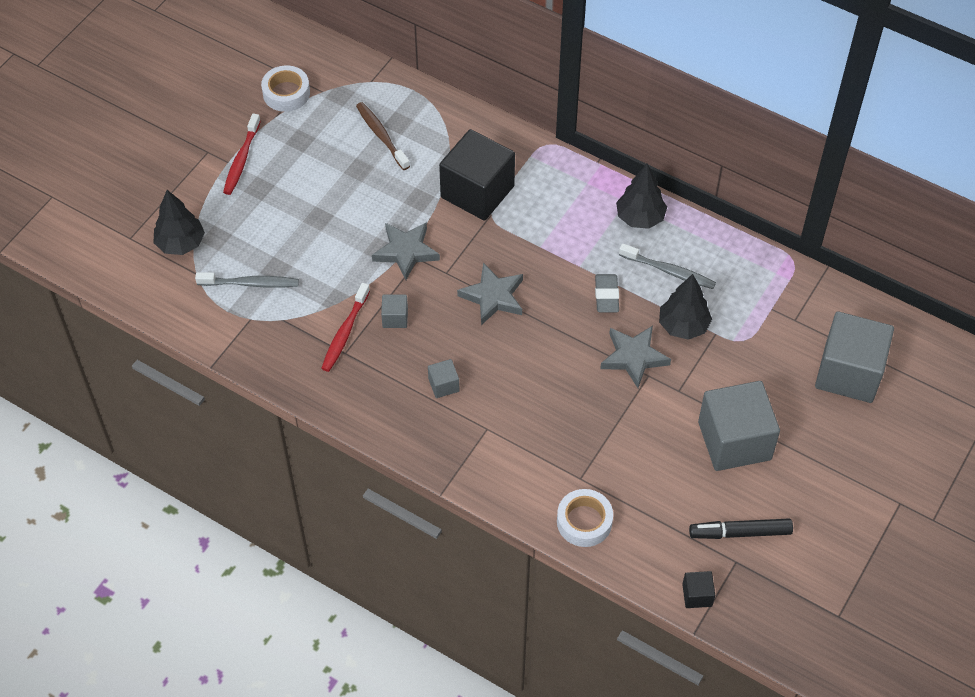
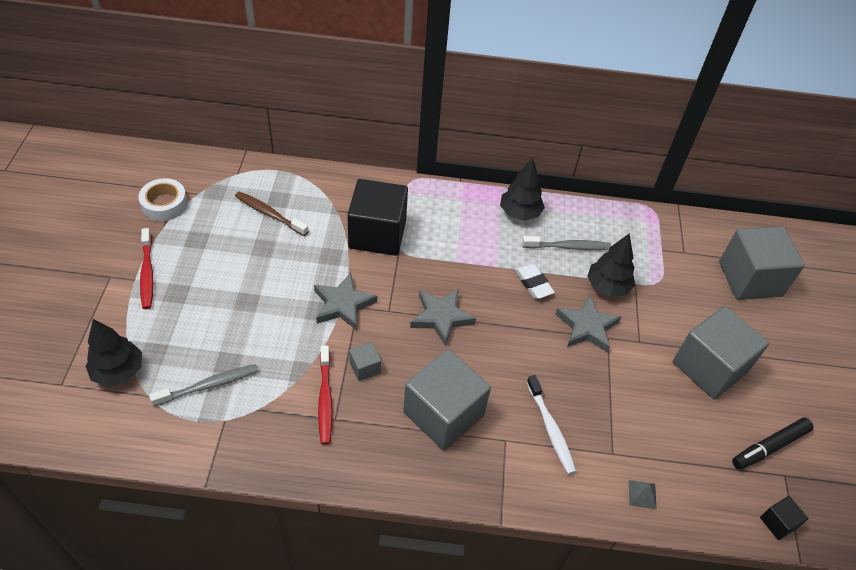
camera: 30 degrees left, 5 degrees down
grey cube [428,359,459,398] -> grey cube [403,349,491,451], size x2.33
white tape [557,489,613,547] -> grey pyramid [629,480,656,509]
grey eraser [595,274,619,312] -> white eraser [515,263,555,299]
none -> white toothbrush [526,375,576,474]

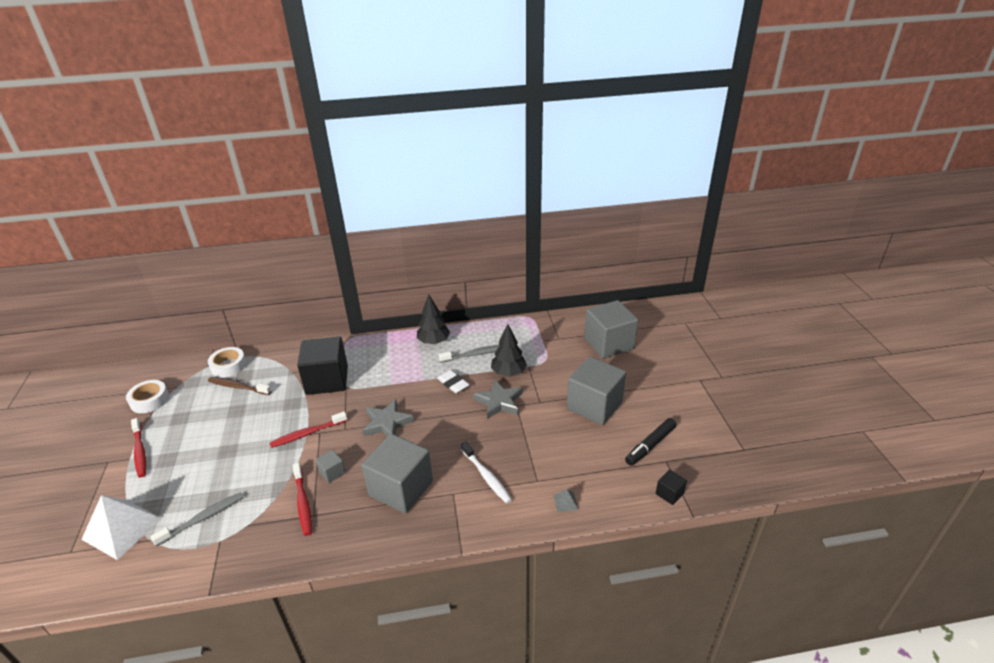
camera: 10 degrees left, 15 degrees down
black tree [86,319,142,387] -> white pyramid [81,495,162,560]
grey star [314,273,377,330] -> red toothbrush [270,411,347,448]
none -> white tape [208,347,247,377]

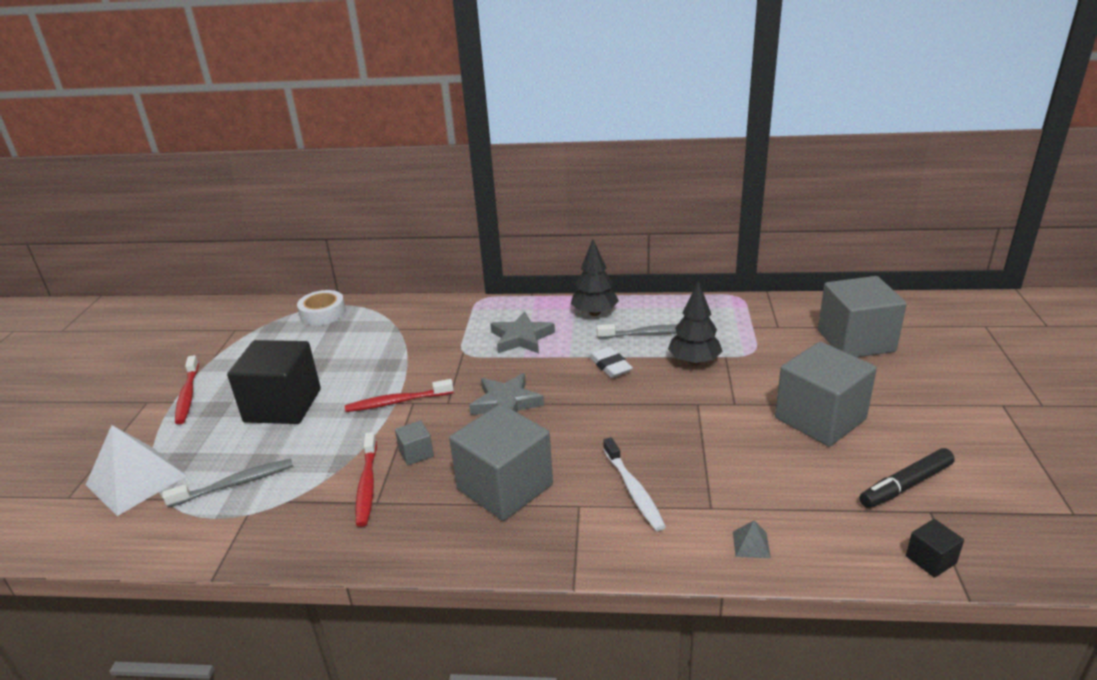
camera: 15 degrees right, 5 degrees down
white tape [126,380,169,413] -> none
brown toothbrush [208,377,272,395] -> none
black cube [297,337,348,395] -> black cube moved to [227,340,321,424]
grey star [473,379,522,419] -> grey star moved to [490,311,555,353]

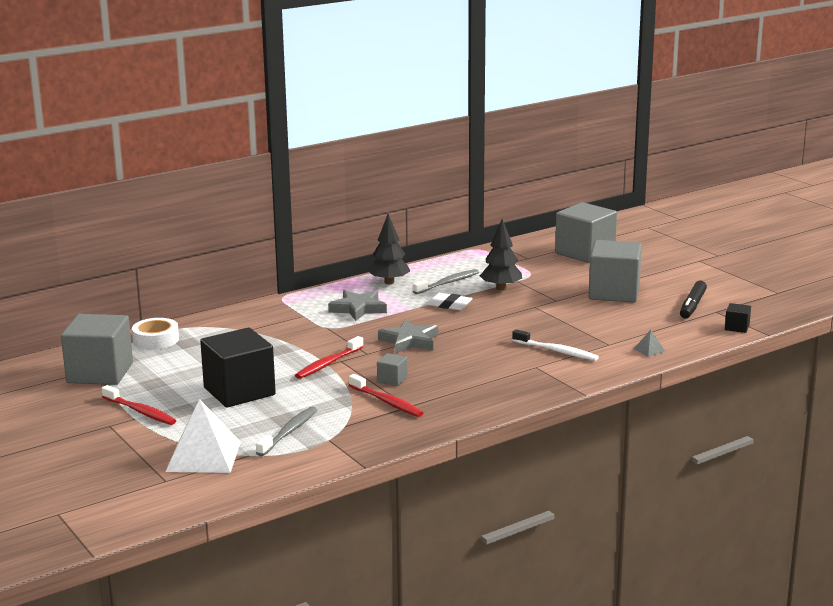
camera: 40 degrees left, 10 degrees down
grey cube [449,404,553,521] -> grey cube moved to [61,314,133,385]

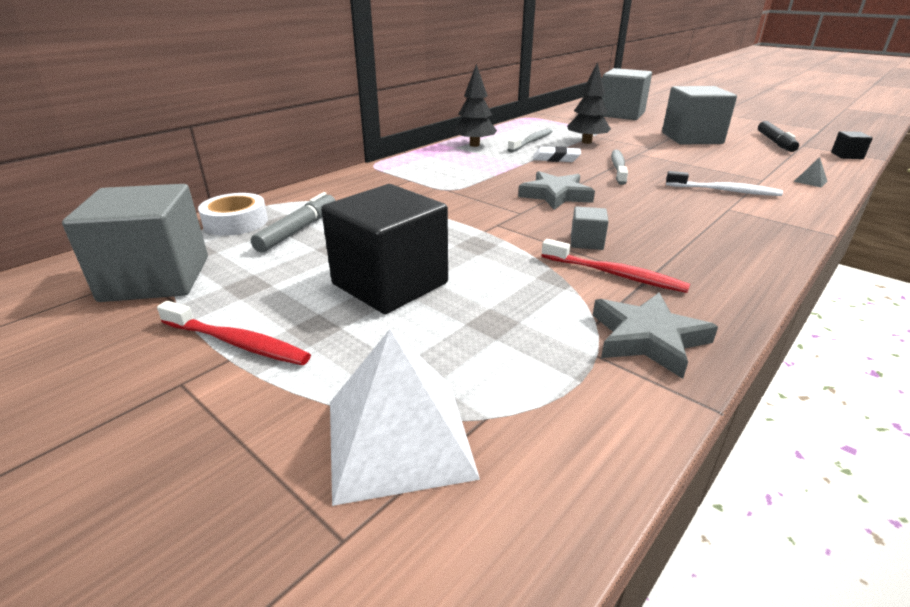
camera: 15 degrees left, 10 degrees up
grey toothbrush [256,407,317,456] -> grey toothbrush moved to [611,150,628,185]
red toothbrush [295,336,364,379] -> none
grey star [328,290,387,321] -> grey star moved to [593,292,718,379]
none -> grey marker [251,192,335,252]

